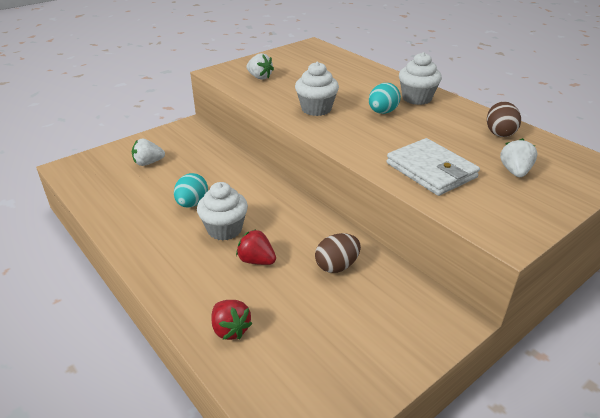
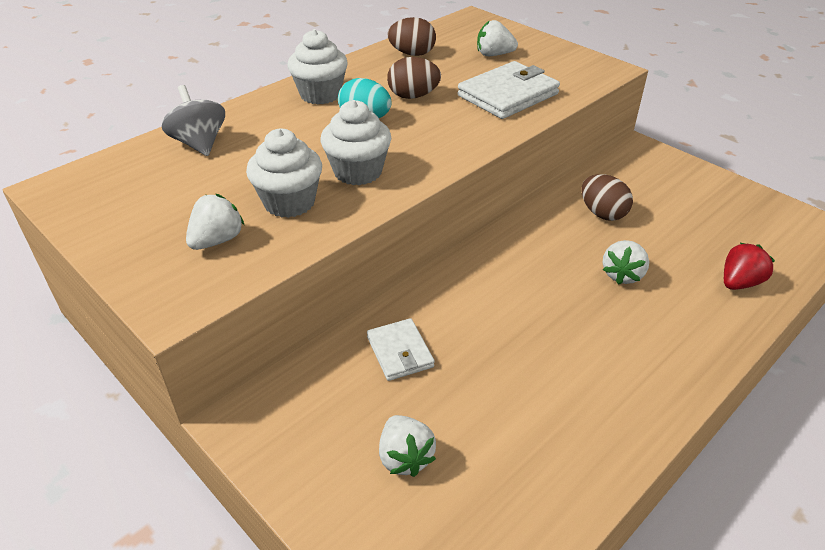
camera: 95 degrees left, 5 degrees up
turquoise egg [174,173,208,207] -> none
white cupcake [197,182,248,241] -> white cupcake moved to [246,129,322,218]
red strawberry [236,229,276,265] -> white strawberry [603,240,649,285]
none -> grey spinning top [162,85,225,156]
none -> white wallet [367,318,435,381]
none -> brown egg [387,57,441,99]

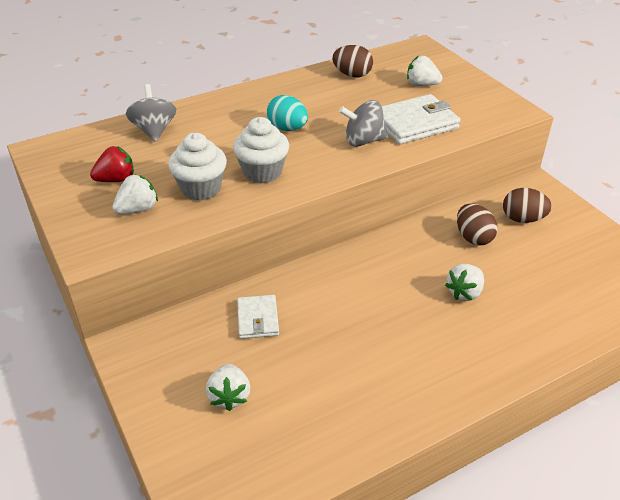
camera: 15 degrees right, 0 degrees up
white cupcake [288,29,348,105] -> none
brown egg [387,57,441,99] -> brown egg moved to [503,188,552,223]
red strawberry [724,243,775,290] -> red strawberry moved to [90,146,134,182]
none -> grey spinning top [339,100,388,147]

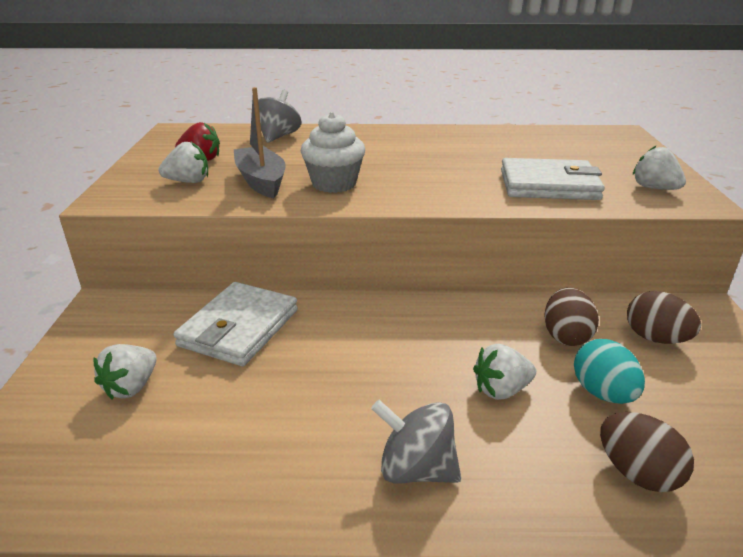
camera: 30 degrees right, 10 degrees down
white cupcake [168,133,227,201] -> grey boat [234,87,286,198]
white wallet [237,295,279,339] -> white wallet [174,282,298,366], size x1.68
turquoise egg [267,95,308,131] -> turquoise egg moved to [574,339,645,404]
brown egg [332,45,373,77] -> brown egg moved to [600,412,694,492]
grey spinning top [339,100,388,147] -> grey spinning top moved to [371,400,461,484]
white strawberry [407,56,443,86] -> white strawberry moved to [633,145,686,190]

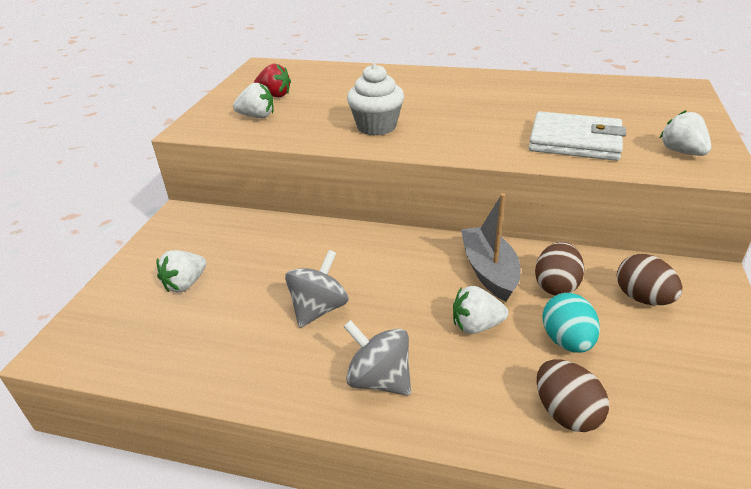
camera: 15 degrees right, 5 degrees up
white wallet [174,282,298,366] -> none
grey boat [234,87,286,198] -> grey boat moved to [461,193,520,302]
grey spinning top [258,90,301,143] -> grey spinning top moved to [285,250,349,328]

